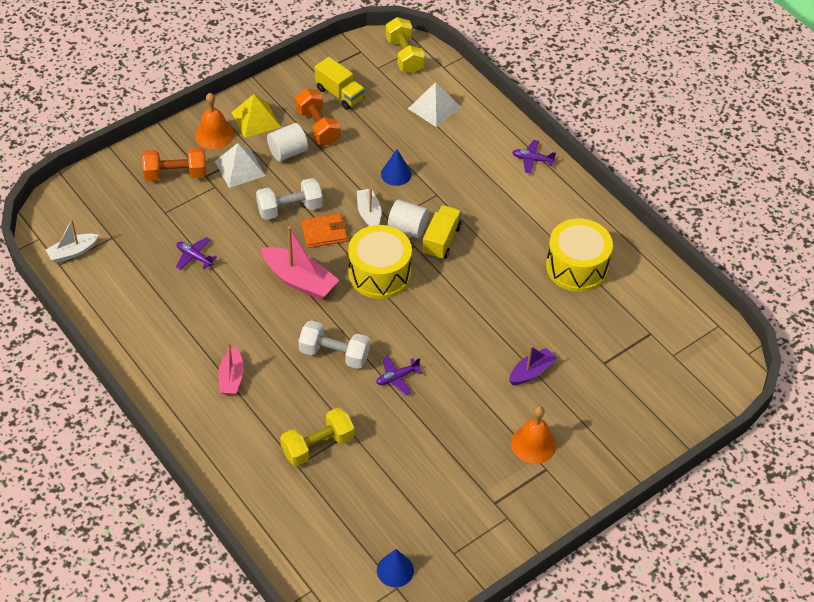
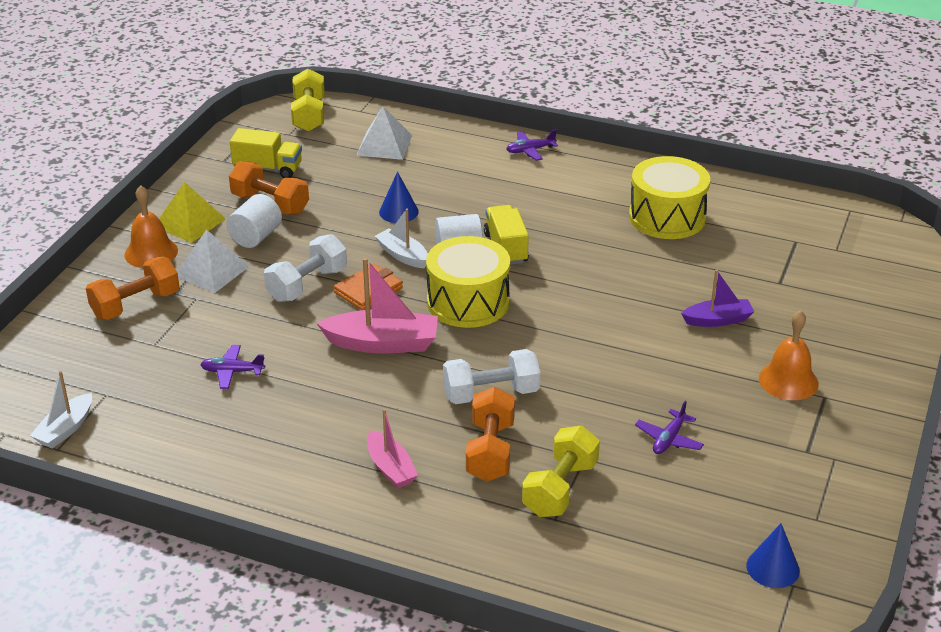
camera: 30 degrees left, 15 degrees down
purple plane [376,355,422,395] -> purple plane moved to [635,401,704,454]
yellow dumbbell [386,17,425,73] -> yellow dumbbell turned 45 degrees clockwise [291,69,325,132]
purple boat [509,346,557,385] -> purple boat turned 60 degrees clockwise [681,269,755,327]
none -> orange dumbbell [466,387,515,482]

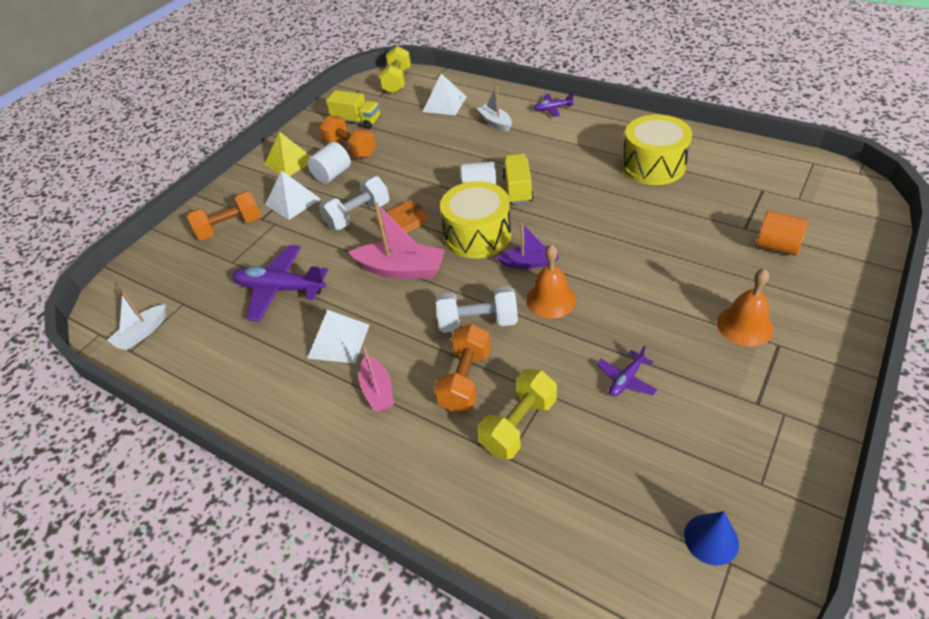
camera: 15 degrees right, 10 degrees up
orange bell [124,185,178,268] -> orange bell moved to [526,244,576,319]
purple plane [200,345,265,389] -> purple plane [233,245,328,322], size x1.94
white boat [375,208,428,268] -> white boat moved to [477,86,512,132]
blue cone [379,171,419,223] -> none
purple boat [681,269,755,327] -> purple boat moved to [497,223,559,269]
none -> white pyramid [307,310,369,364]
none -> orange cylinder [756,211,808,255]

